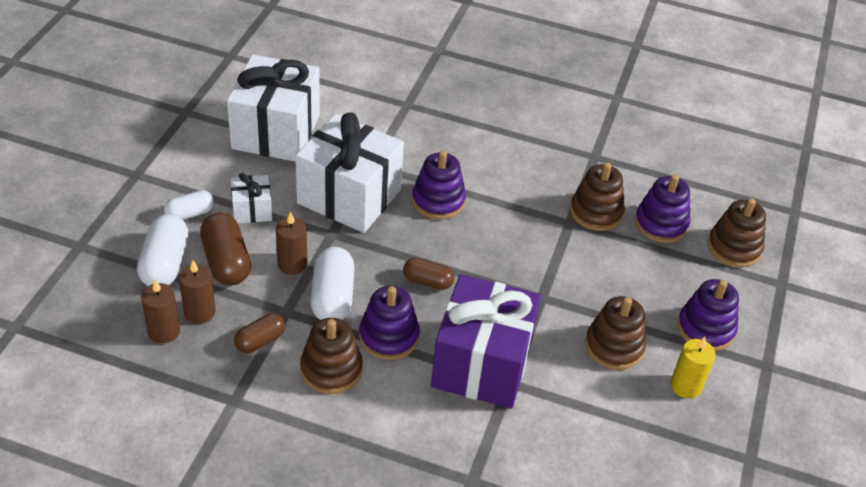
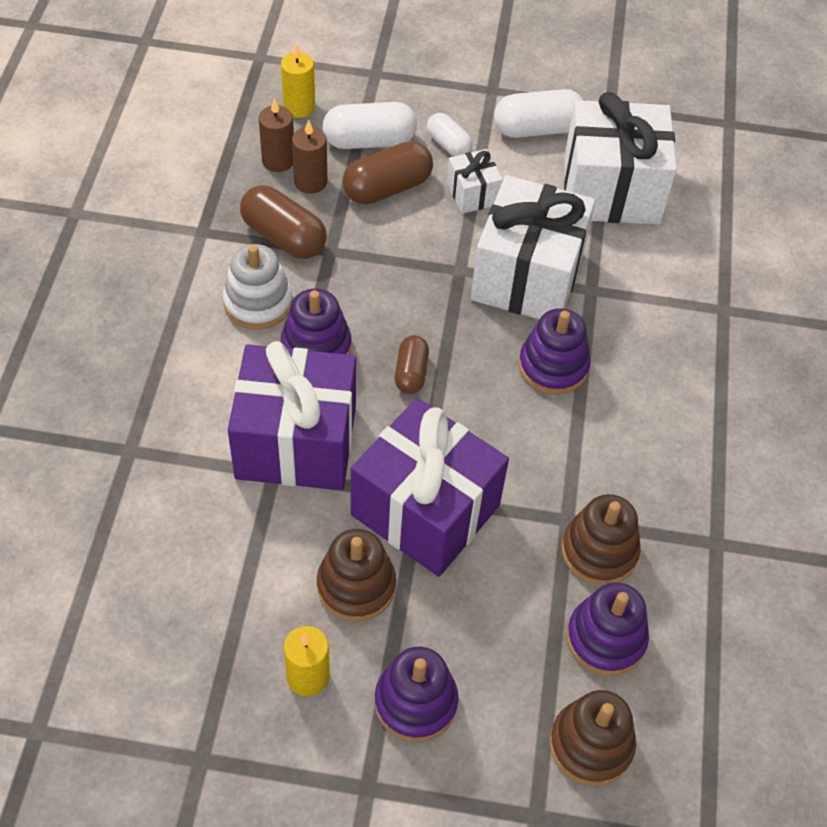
camera: 80 degrees right, 10 degrees up
brown capsule [234,313,286,353] -> brown capsule [240,185,327,259], size x1.63
brown candle [276,211,307,275] -> none
brown stacking toy [300,318,363,394] -> white stacking toy [223,244,293,330]
white capsule [310,247,355,320] -> white capsule moved to [494,89,583,138]
none -> yellow candle [281,43,315,118]
none -> purple gift [351,398,509,577]

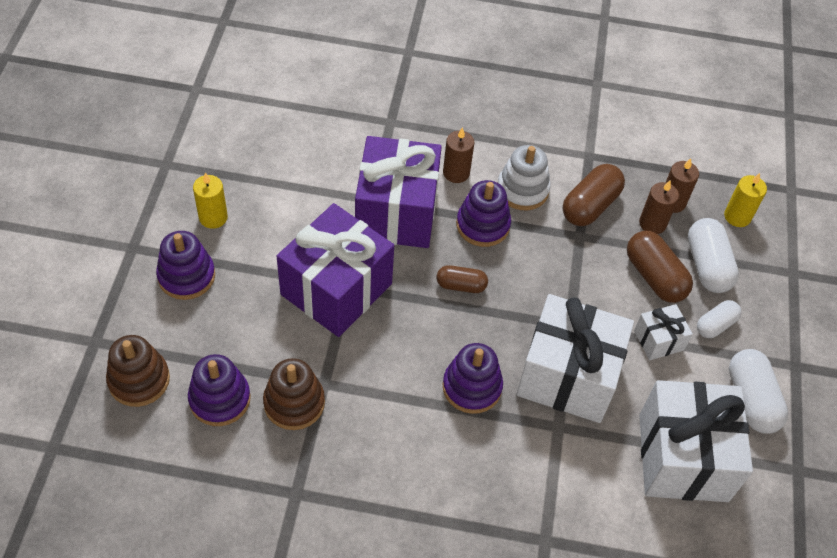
camera: 90 degrees right, 0 degrees up
brown stacking toy [317,529,396,622] -> none
none -> brown candle [443,127,475,183]

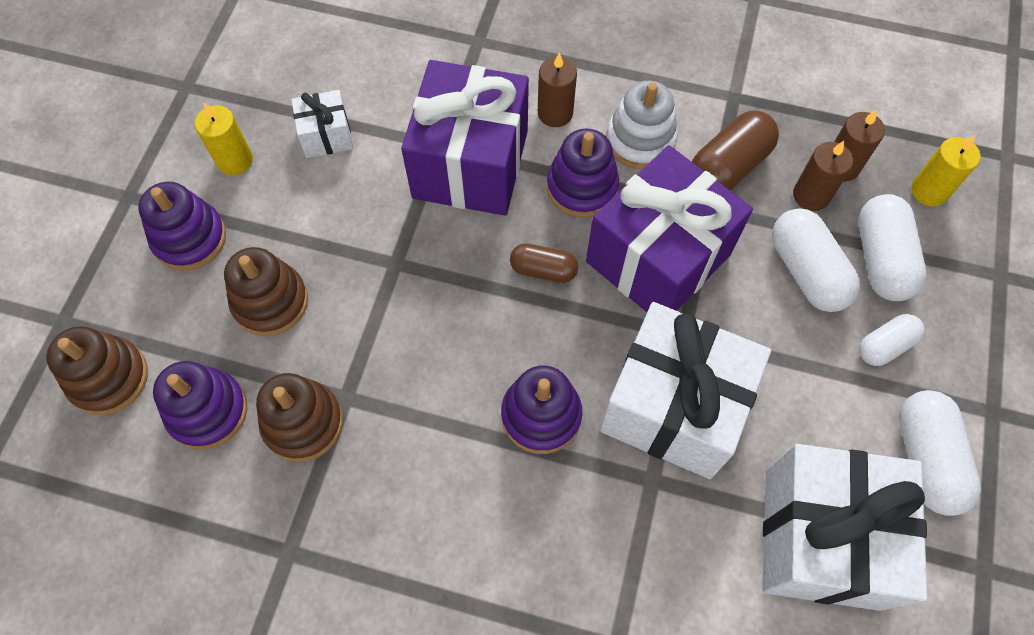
camera: 10 degrees right, 10 degrees up
purple gift [277,203,394,337] -> purple gift moved to [586,145,753,312]
brown capsule [627,231,693,303] -> white capsule [772,208,860,312]
white gift [634,304,693,360] -> white gift moved to [291,90,353,158]
none -> brown stacking toy [224,247,308,336]

